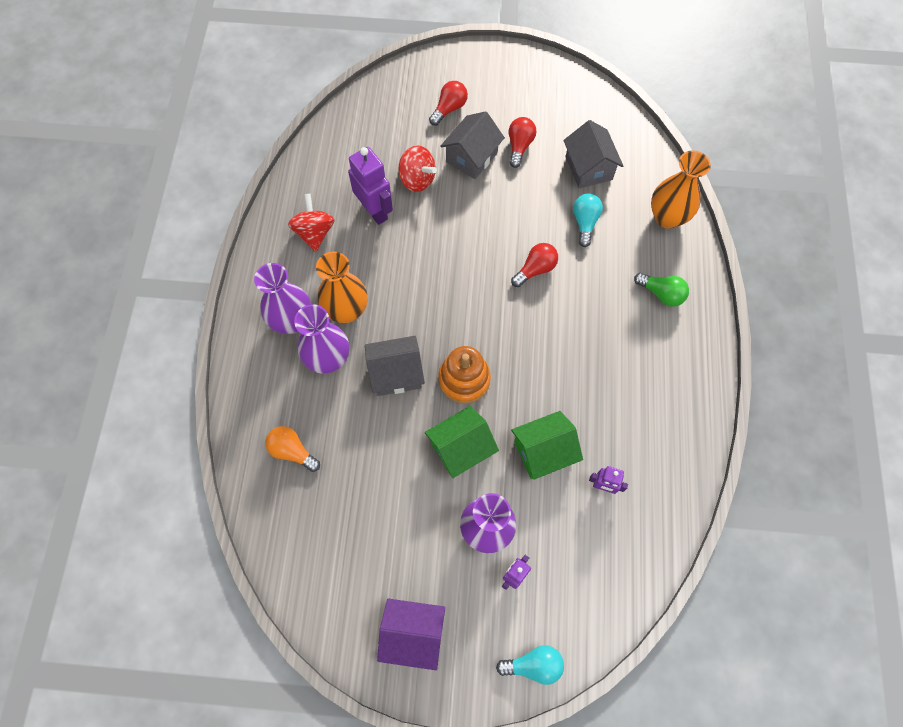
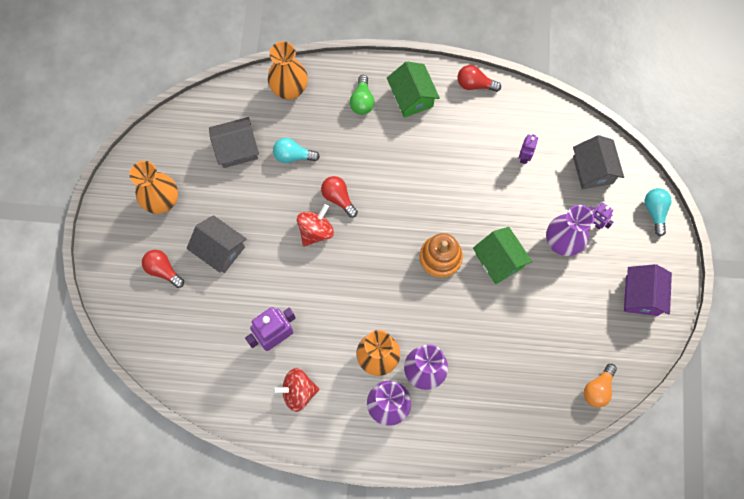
camera: 90 degrees left, 5 degrees up
orange light bulb [265,426,320,472] -> orange light bulb moved to [584,364,617,408]
grey house [365,336,425,396] -> grey house moved to [573,135,624,190]
red spinning top [398,145,437,192] -> red spinning top moved to [297,204,334,247]
red light bulb [509,117,536,168] -> red light bulb moved to [458,65,501,92]
green house [511,411,583,480] -> green house moved to [387,61,440,118]
green light bulb [634,273,689,307] -> green light bulb turned 150 degrees clockwise [350,75,375,115]
none -> orange vase [129,161,178,214]

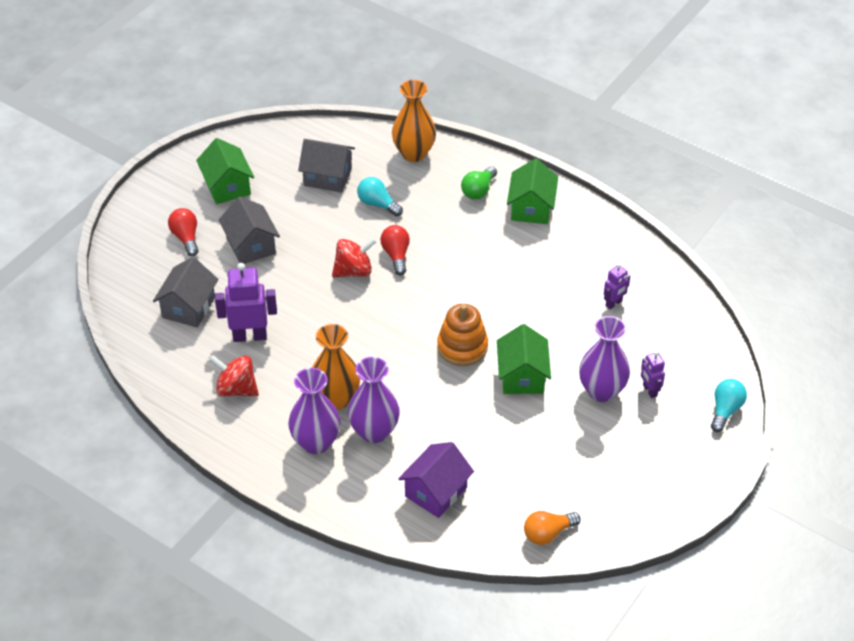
camera: 30 degrees right, 25 degrees down
orange vase [129,161,178,214] -> green house [196,138,254,204]
red light bulb [458,65,501,92] -> none
grey house [573,135,624,190] -> grey house moved to [153,257,219,327]
purple house [624,264,672,316] -> purple house moved to [398,442,474,518]

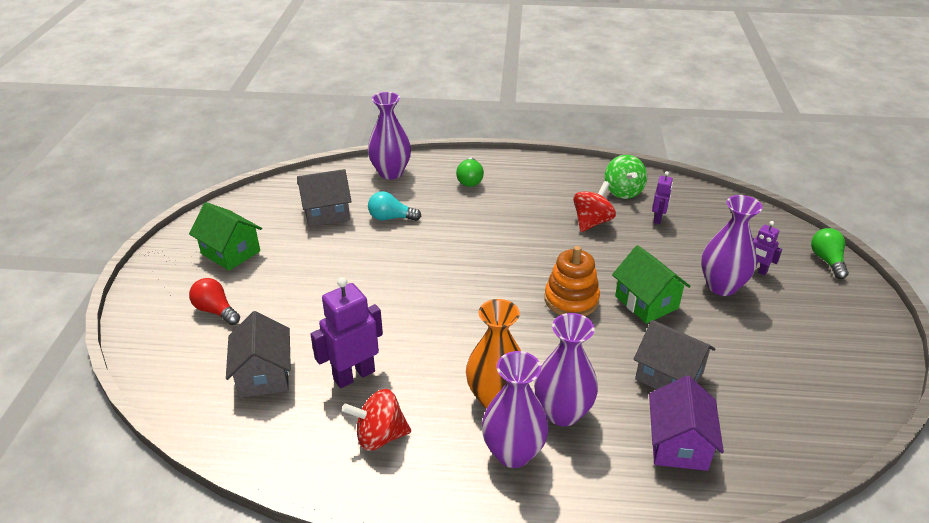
camera: 30 degrees left, 10 degrees down
grey house [219,197,280,264] -> grey house moved to [634,320,715,390]
red spinning top [332,238,377,277] -> red spinning top moved to [573,181,616,232]
red light bulb [380,225,410,275] -> none
orange vase [392,79,436,162] -> purple vase [368,92,411,179]
green house [507,158,558,224] -> none
orange light bulb [524,511,581,545] -> none
turquoise light bulb [711,379,747,432] -> green light bulb [811,228,849,279]
none -> green spinning top [605,155,647,199]

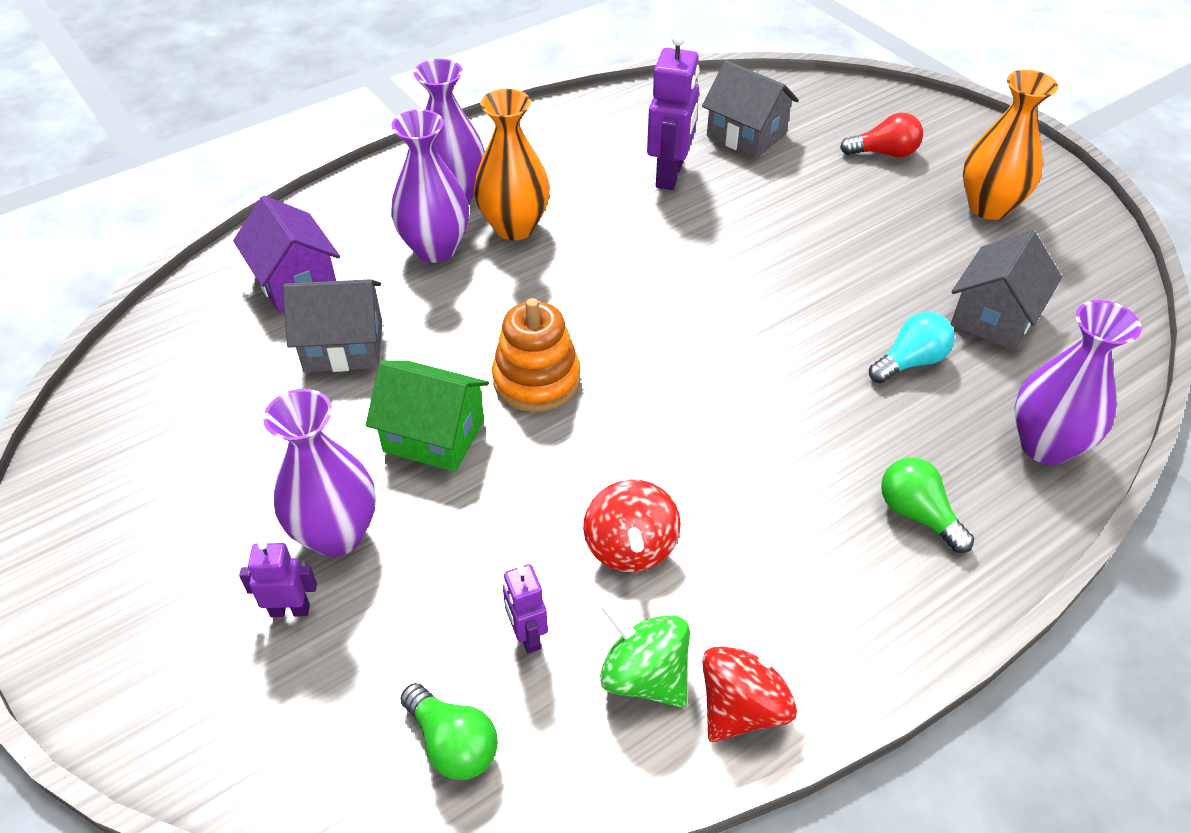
camera: 140 degrees right, 10 degrees up
green house [189,202,262,271] -> orange vase [963,70,1058,220]
red spinning top [342,389,411,451] -> red spinning top moved to [702,627,797,742]
green light bulb [811,228,849,279] -> green light bulb moved to [400,683,498,780]

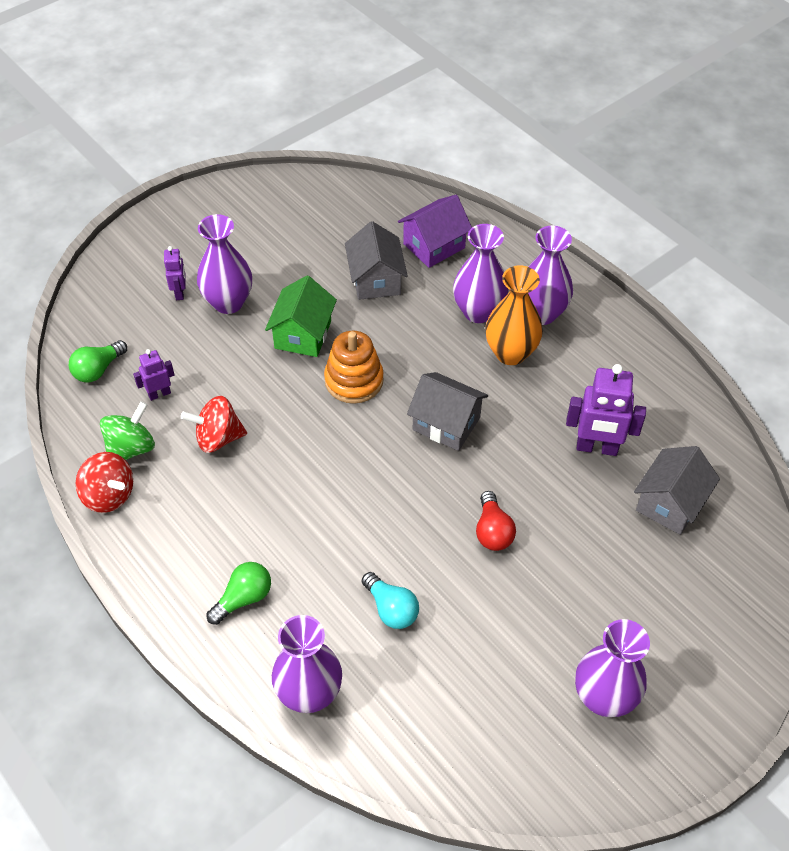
camera: 85 degrees right, 5 degrees up
red light bulb [840,113,923,157] -> red light bulb moved to [476,491,516,551]
grey house [951,230,1062,351] -> grey house moved to [407,372,488,451]
orange vase [963,70,1058,220] -> purple vase [575,619,650,717]

